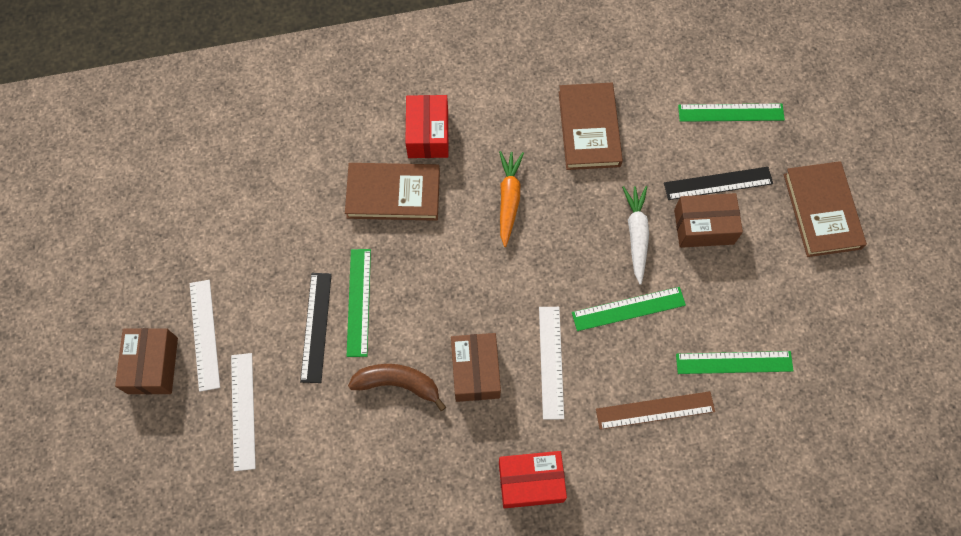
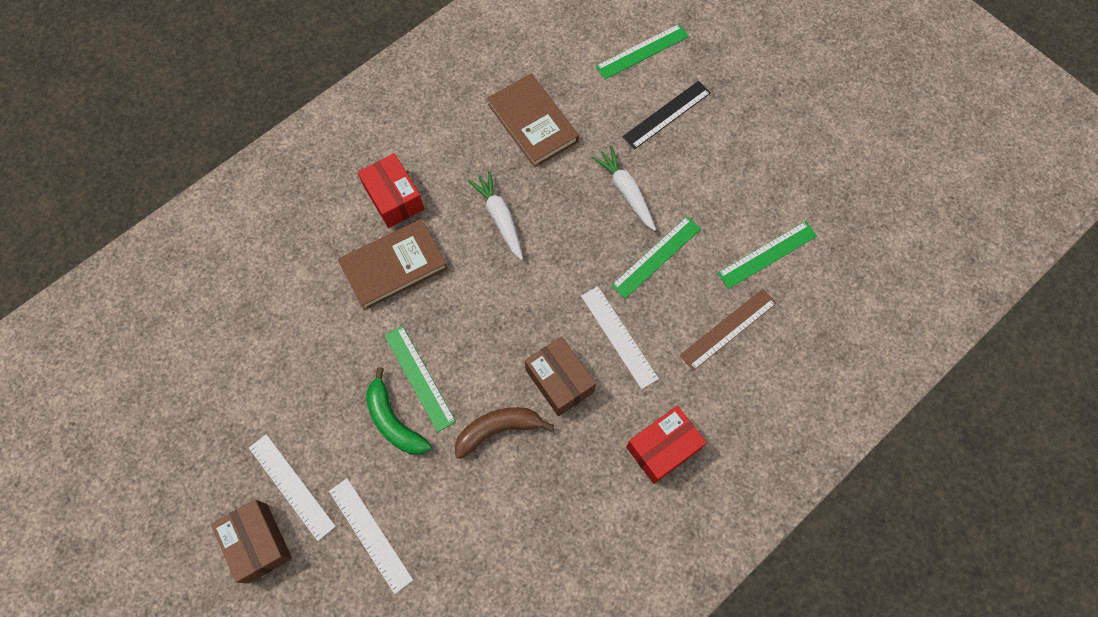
camera: 30 degrees left, 0 degrees up
black ruler [300,273,332,383] -> green banana [366,367,431,455]
orange carrot [499,151,524,247] -> white carrot [468,171,523,260]
brown box [674,193,743,248] -> none
brown book [784,161,867,257] -> none

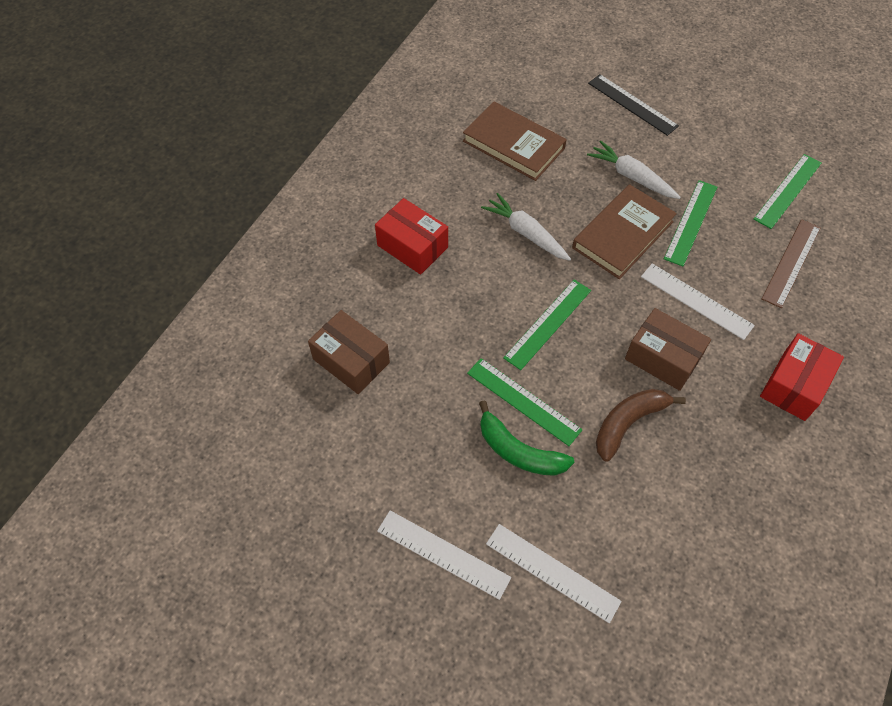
camera: 20 degrees left, 10 degrees down
brown box [211,500,292,583] -> brown box moved to [308,310,390,394]
brown book [338,219,448,310] -> brown book moved to [572,184,677,279]
green ruler [596,24,689,79] -> green ruler moved to [503,279,591,370]
black ruler [622,81,711,149] -> black ruler turned 75 degrees counterclockwise [588,74,679,136]

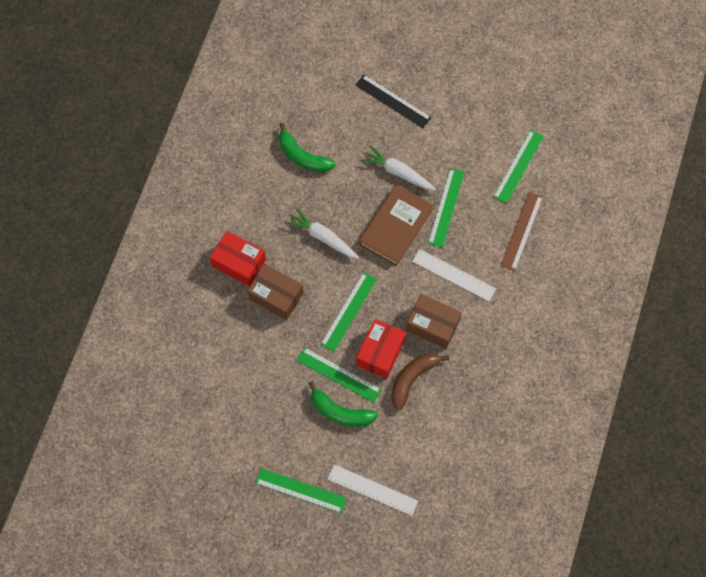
camera: 10 degrees left, 10 degrees up
brown box [308,310,390,394] -> brown box moved to [247,264,303,320]
white ruler [377,510,511,600] -> green ruler [255,468,347,513]
brown book [463,101,567,181] -> green banana [279,123,336,172]
red box [760,333,844,421] -> red box moved to [356,319,406,379]

